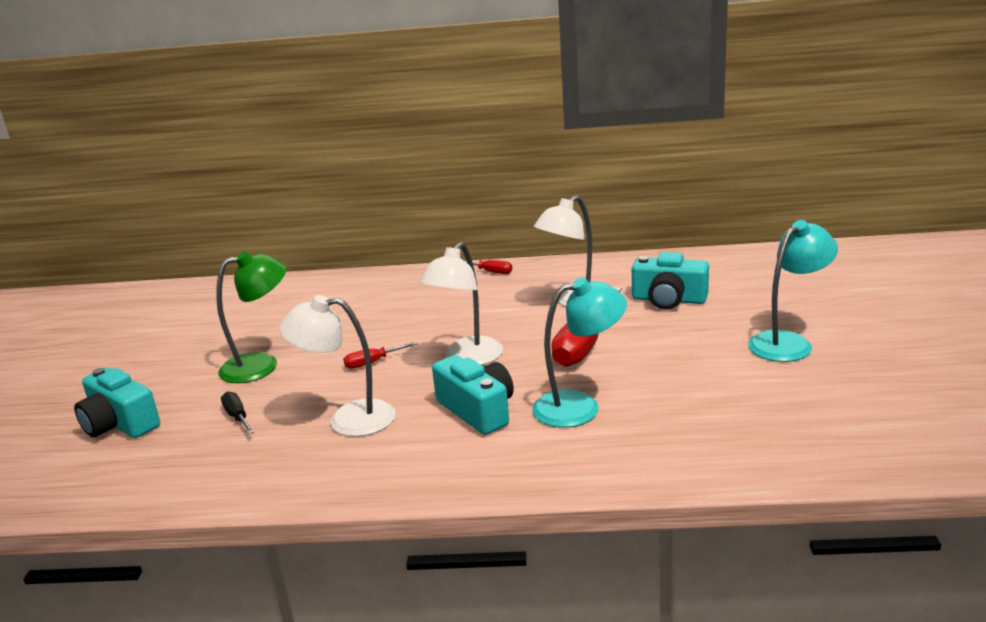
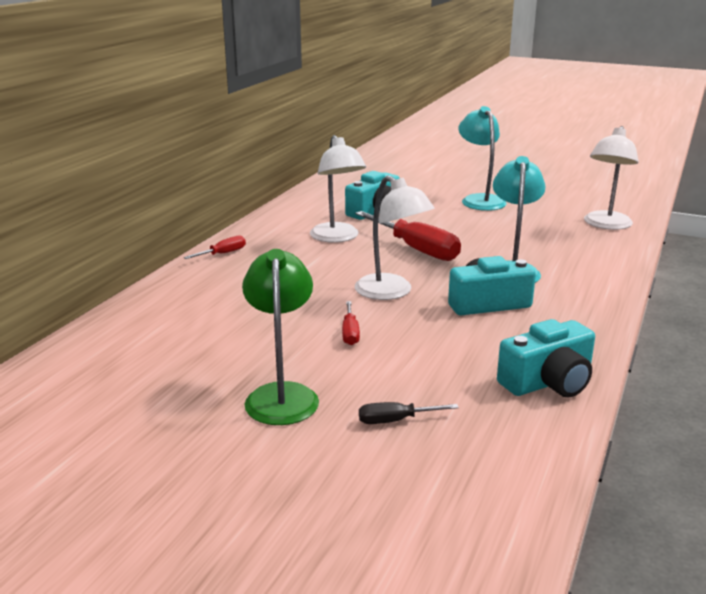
camera: 70 degrees left, 0 degrees up
turquoise camera [74,368,160,438] -> turquoise camera moved to [497,319,595,398]
white lamp [279,295,395,437] -> white lamp moved to [584,126,639,230]

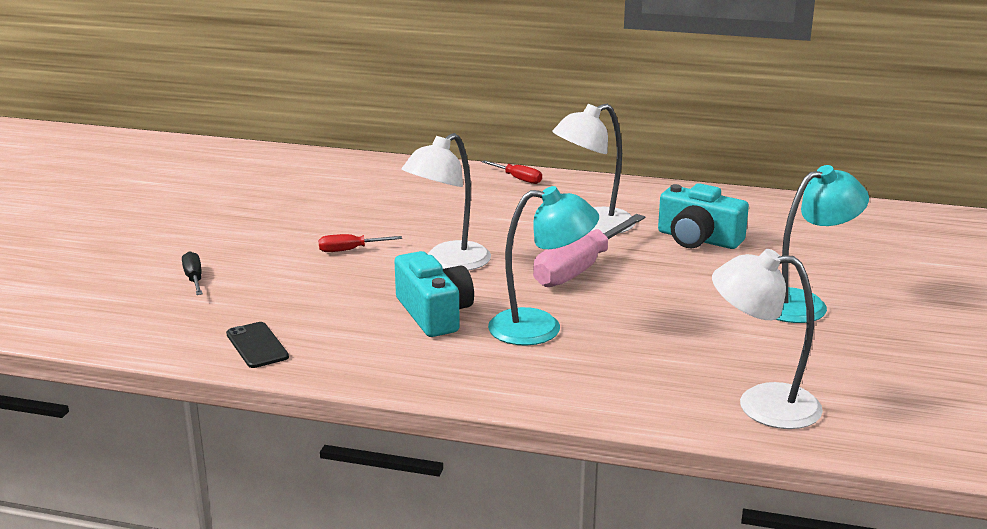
camera: 80 degrees right, 0 degrees up
green lamp [242,249,319,425] -> none
red screwdriver [355,211,461,261] -> pink screwdriver [533,214,645,287]
turquoise camera [497,319,595,398] -> black phone [226,322,289,368]

